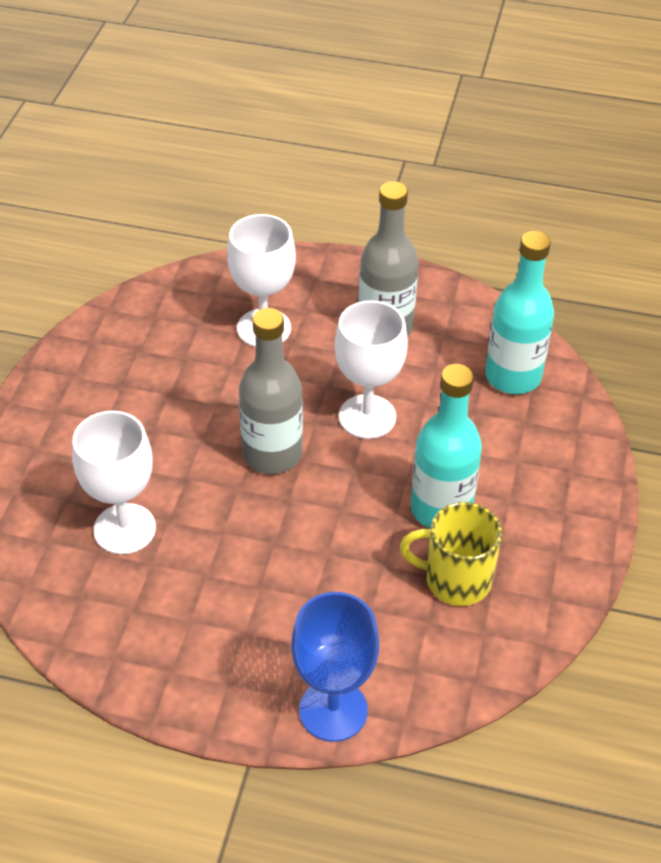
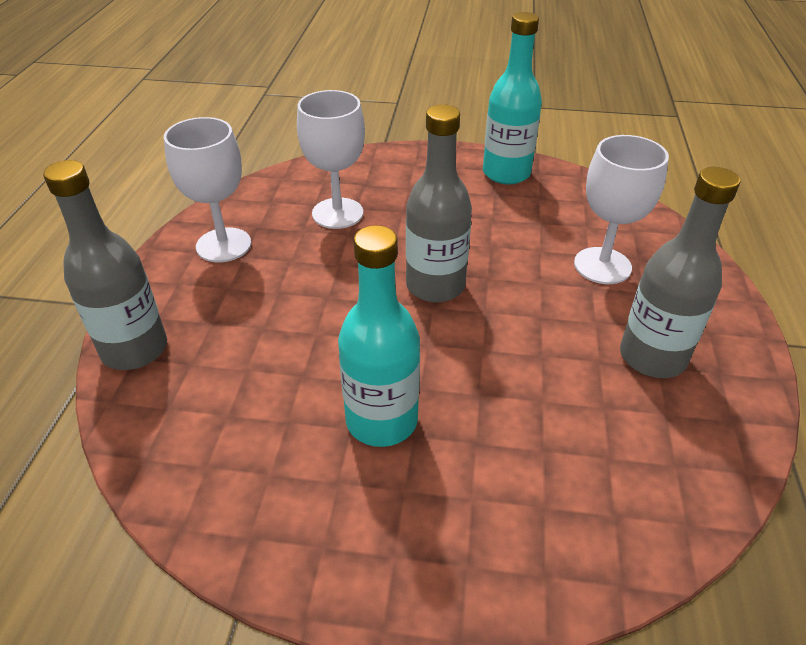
camera: 85 degrees right, 5 degrees down
blue goblet [291,592,379,742] -> grey bottle [43,160,167,370]
white goblet [335,300,408,439] -> white goblet moved to [164,117,251,262]
yellow mug [400,502,502,606] -> none
turquoise bottle [485,231,554,394] -> turquoise bottle moved to [483,12,542,184]

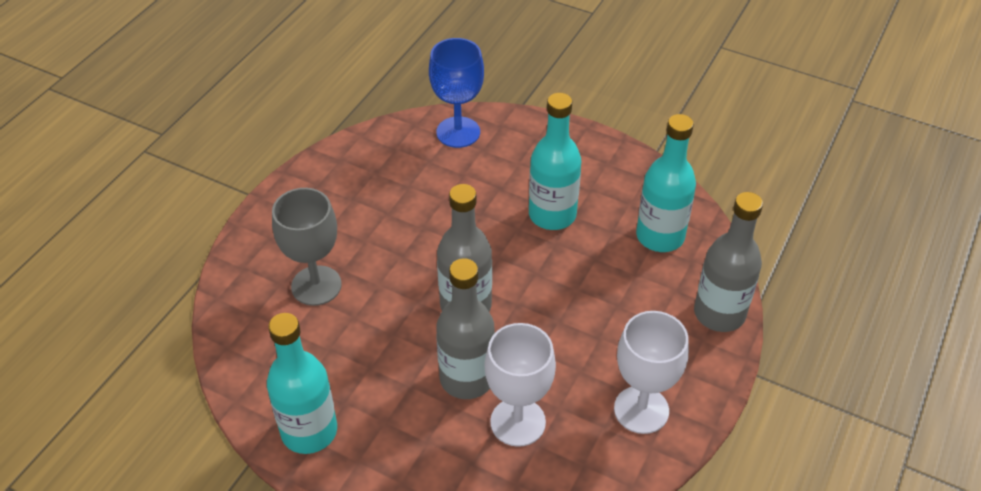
camera: 160 degrees left, 5 degrees up
white goblet [574,135,669,284] -> grey goblet [272,188,342,306]
grey bottle [620,167,740,378] -> grey bottle moved to [436,258,495,399]
none -> blue goblet [429,38,484,148]
none -> turquoise bottle [636,114,696,252]

